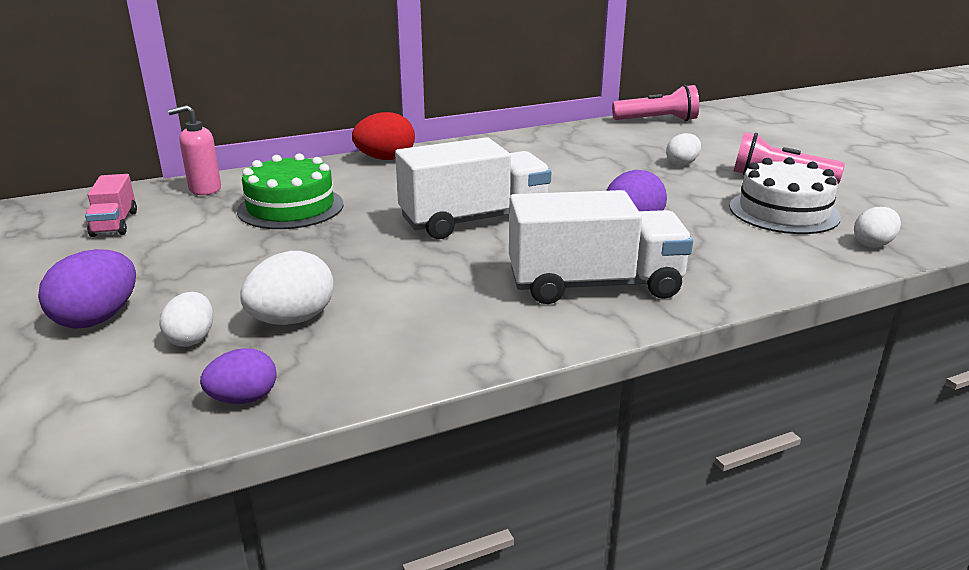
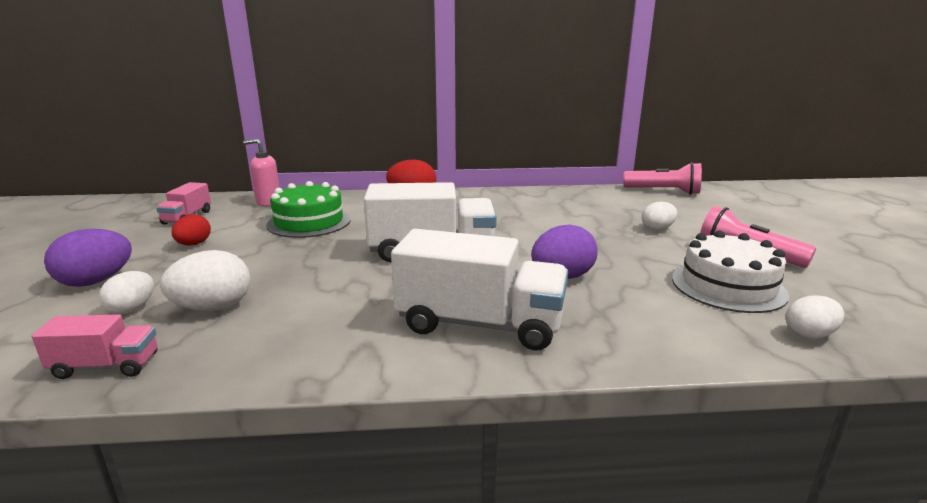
camera: 20 degrees right, 5 degrees down
purple egg [200,348,277,404] -> pink truck [32,314,157,379]
none -> red egg [171,214,211,245]

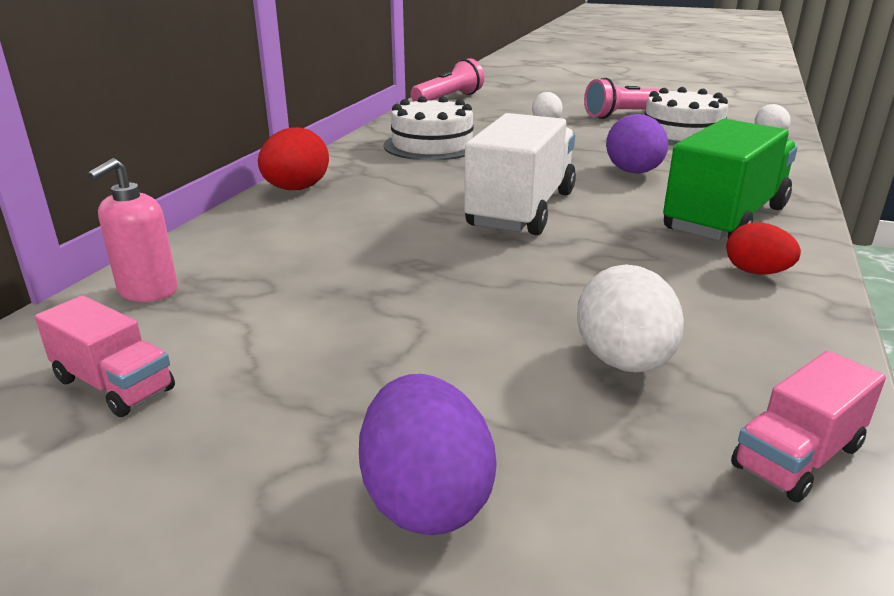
camera: 65 degrees left, 5 degrees up
pink truck [32,314,157,379] -> pink truck turned 150 degrees counterclockwise [731,351,886,502]
white egg [99,271,154,314] -> none
red egg [171,214,211,245] -> red egg moved to [726,222,801,274]
green cake [266,181,351,238] -> none
white truck [391,229,568,350] -> green truck [663,119,797,241]
none -> white cake [384,96,474,161]

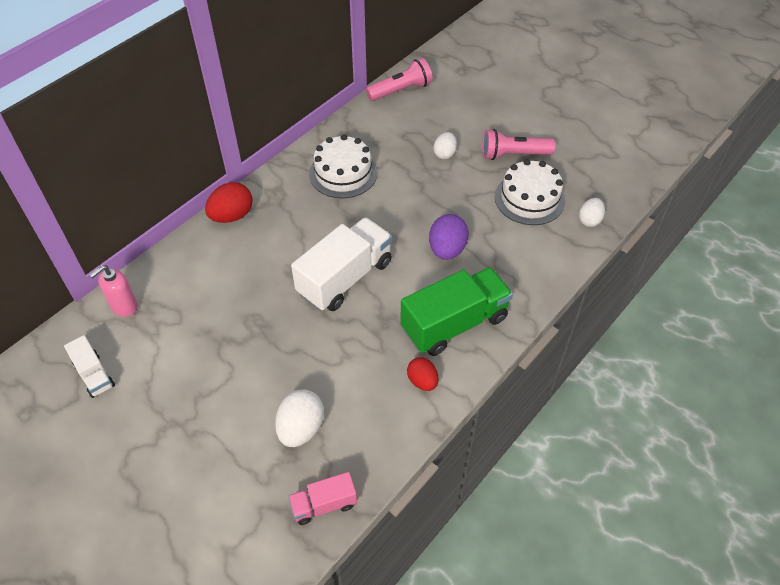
camera: 20 degrees right, 25 degrees up
pink truck [35,295,175,417] -> white truck [64,335,115,398]
purple egg [359,374,497,535] -> none

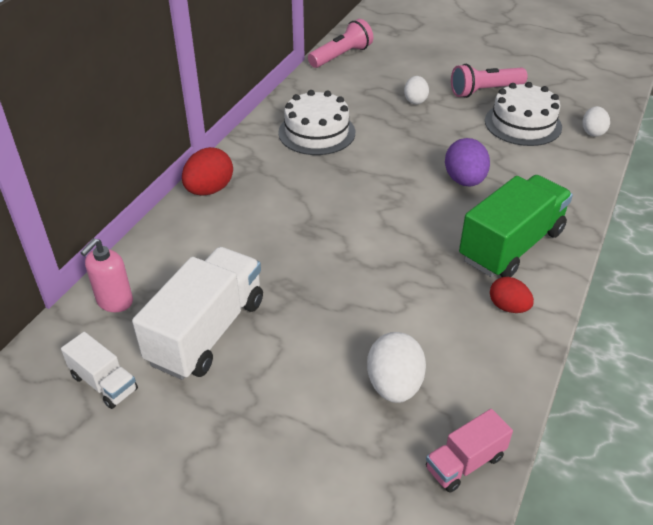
camera: 15 degrees left, 10 degrees down
white truck [291,217,392,311] -> white truck moved to [132,247,263,380]

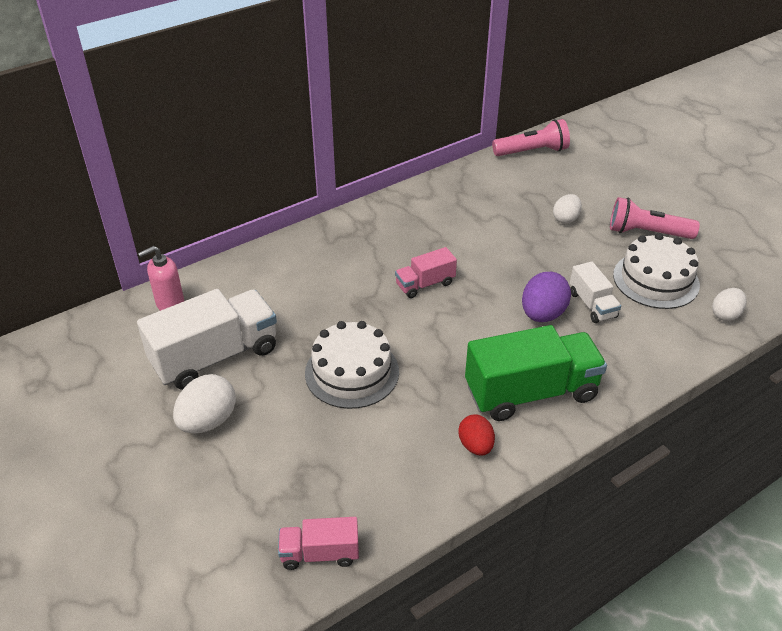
camera: 30 degrees right, 0 degrees up
white truck [61,332,138,409] -> white truck moved to [570,261,621,323]
red egg [182,147,233,196] -> none
white cake [278,90,355,155] -> white cake moved to [305,321,399,409]
white egg [367,332,426,403] -> white egg moved to [173,374,236,434]
none -> pink truck [395,247,457,298]

